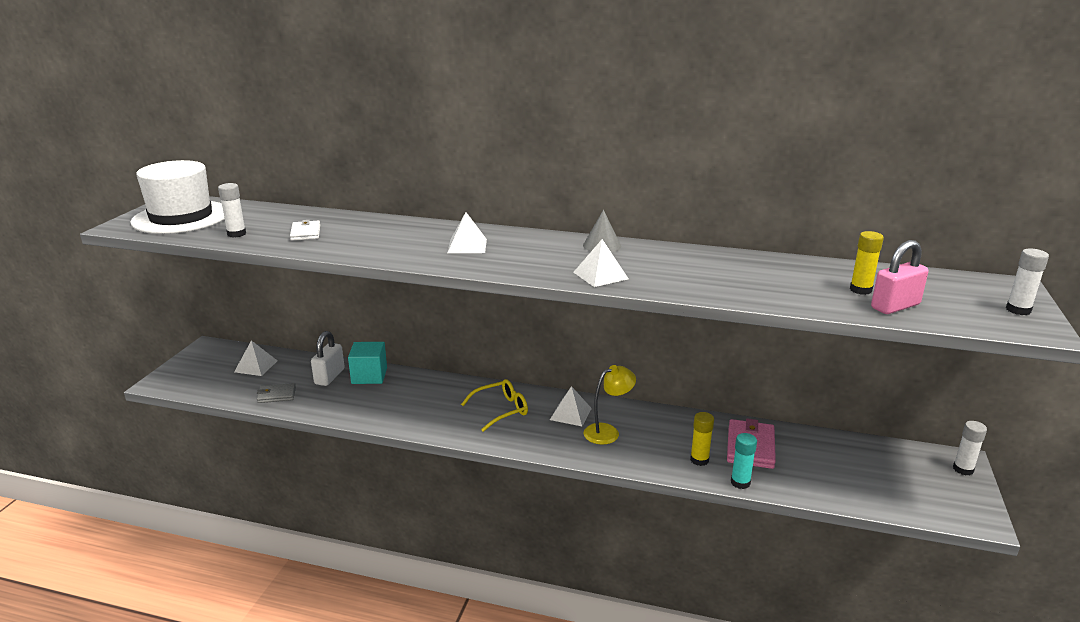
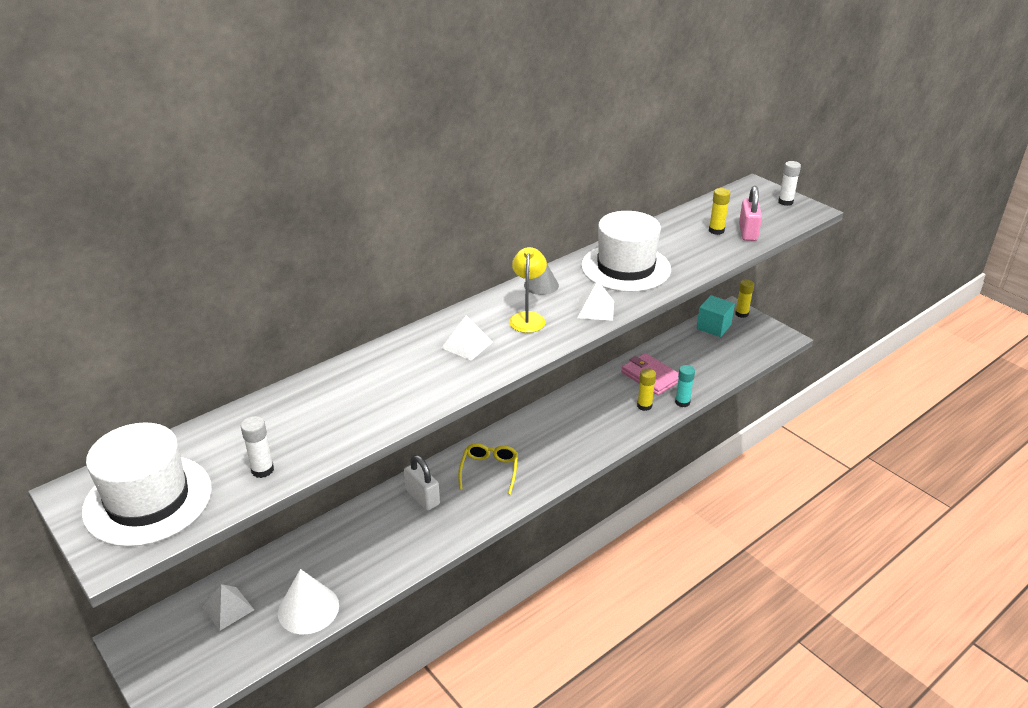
camera: 55 degrees left, 10 degrees up
grey wallet [257,383,296,403] -> white cone [278,569,339,634]
white wallet [290,220,320,241] -> none
white padlock [311,331,345,386] -> white padlock moved to [404,455,440,510]
turquoise cube [348,342,387,384] -> turquoise cube moved to [697,295,735,337]
white pyramid [550,386,592,426] -> none
yellow lamp [583,365,636,445] -> yellow lamp moved to [509,247,547,333]
white glue stick [953,421,987,475] -> yellow glue stick [735,280,754,318]
none -> white hat [581,211,671,292]

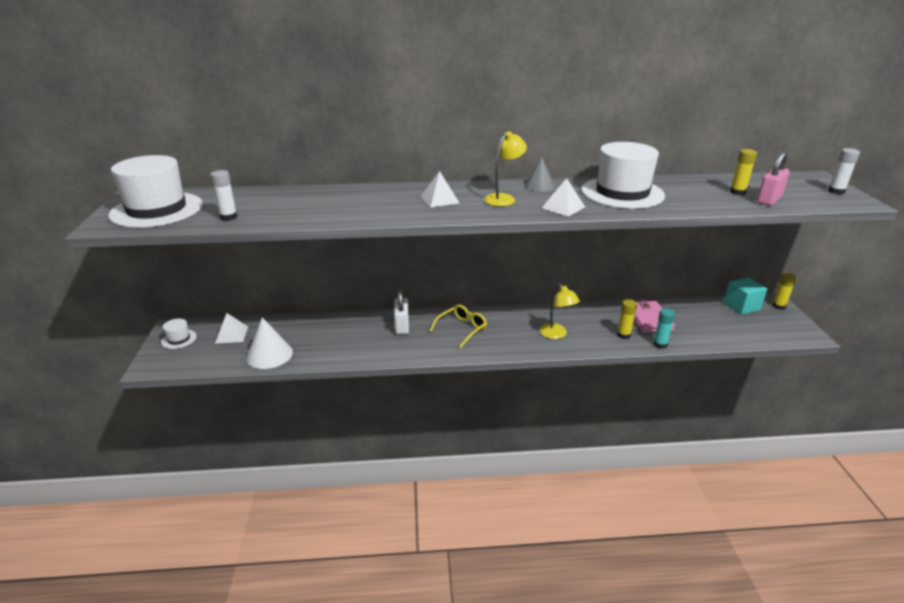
camera: 35 degrees right, 5 degrees down
none -> white hat [161,319,197,349]
none -> yellow lamp [539,283,580,339]

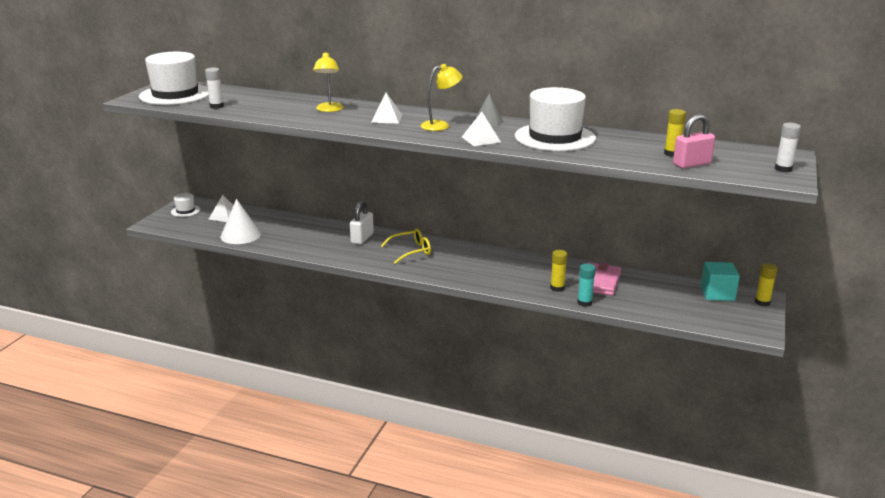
camera: 25 degrees right, 5 degrees down
yellow lamp [539,283,580,339] -> yellow lamp moved to [313,52,343,112]

